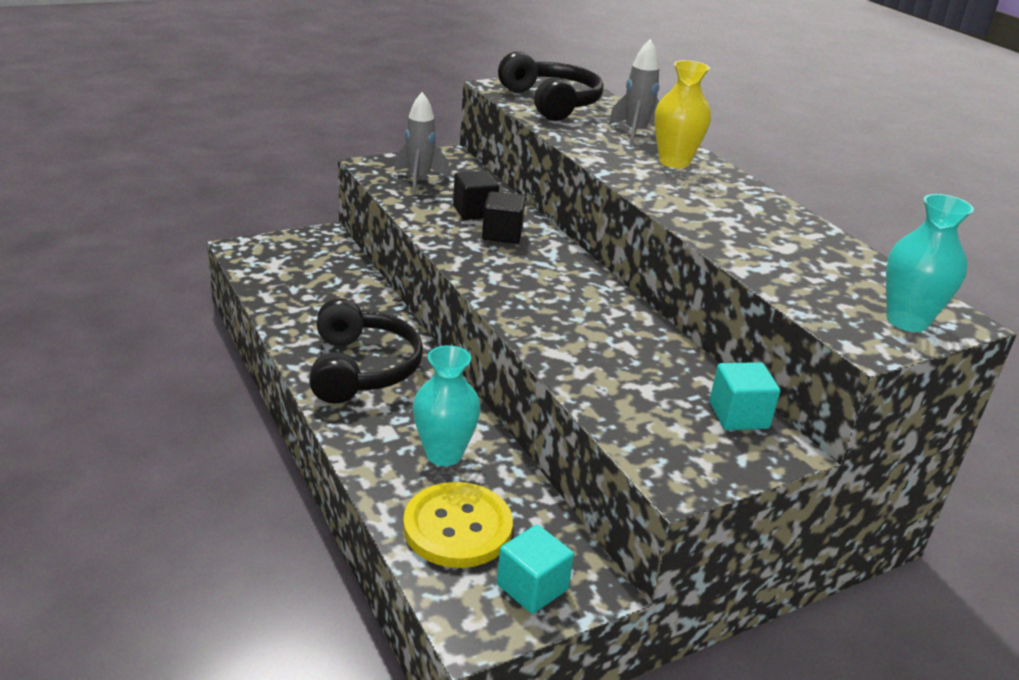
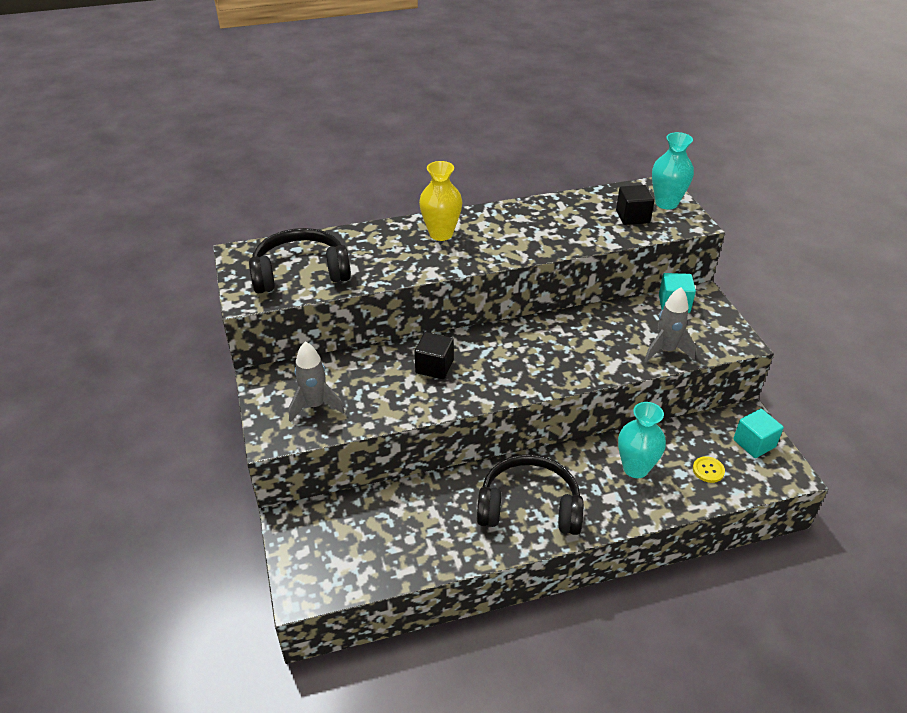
camera: 75 degrees left, 10 degrees up
yellow button [403,482,513,568] -> yellow button [693,456,725,483], size x0.45
black cube [453,171,499,220] -> black cube moved to [616,185,655,225]
grey rocket [609,39,659,146] -> grey rocket moved to [644,287,696,362]

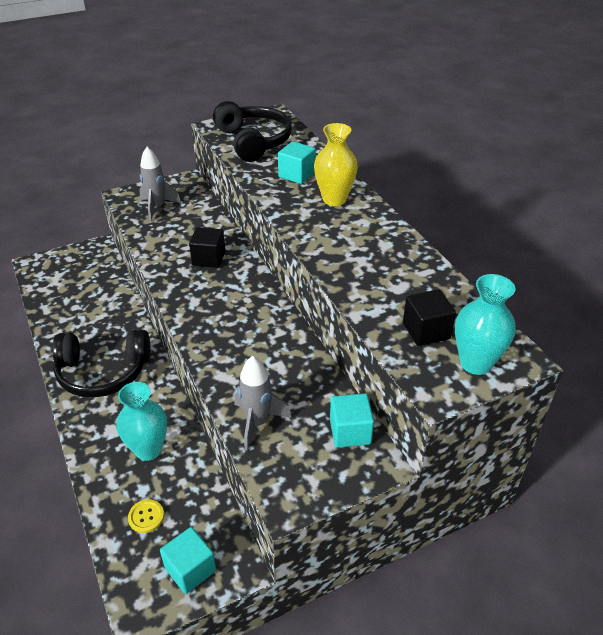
camera: 80 degrees right, 0 degrees up
black headphones [477,454,584,535] -> black headphones turned 90 degrees clockwise [52,330,150,398]
none -> turquoise cube [278,141,316,184]

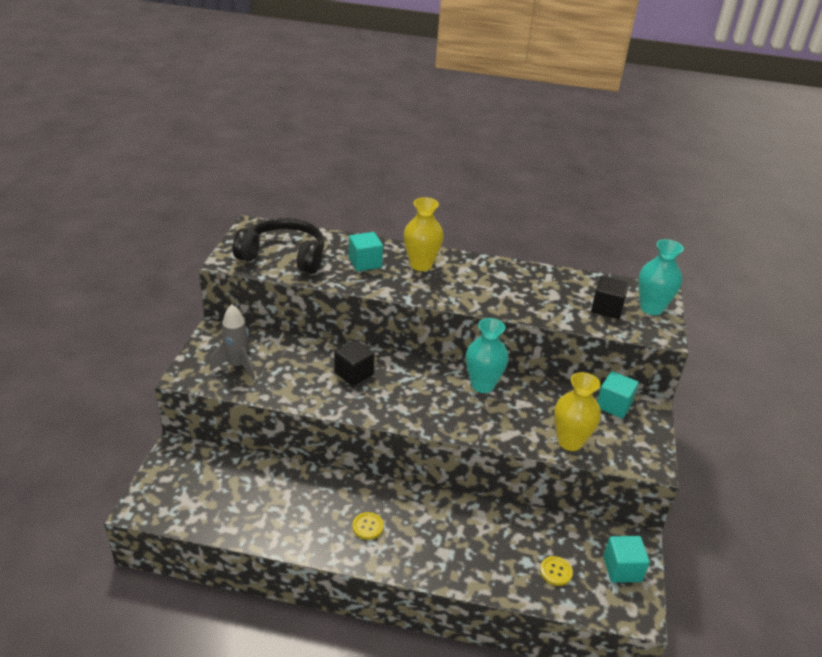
camera: 55 degrees left, 5 degrees down
black headphones [52,330,150,398] -> yellow button [352,512,384,540]
turquoise vase [117,382,167,461] -> turquoise vase moved to [466,318,509,393]
grey rocket [234,356,291,451] -> yellow vase [554,372,601,451]

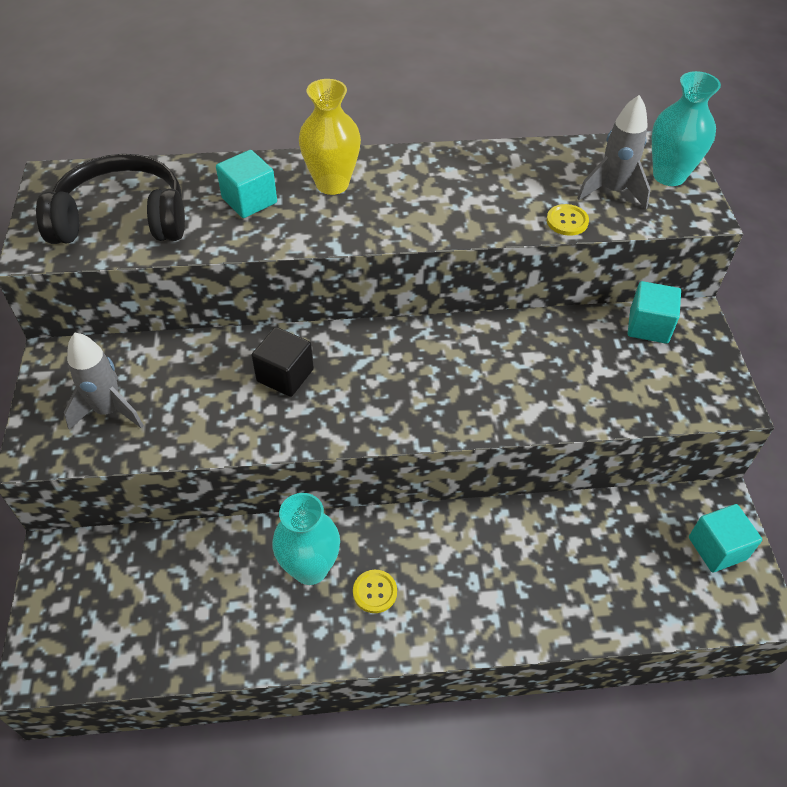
camera: 15 degrees left, 15 degrees up
turquoise vase [466,318,509,393] -> turquoise vase moved to [272,493,340,585]
yellow button [540,556,573,586] -> yellow button moved to [547,204,589,236]
yellow vase [554,372,601,451] -> none
black cube [591,276,629,319] -> grey rocket [577,95,651,209]

